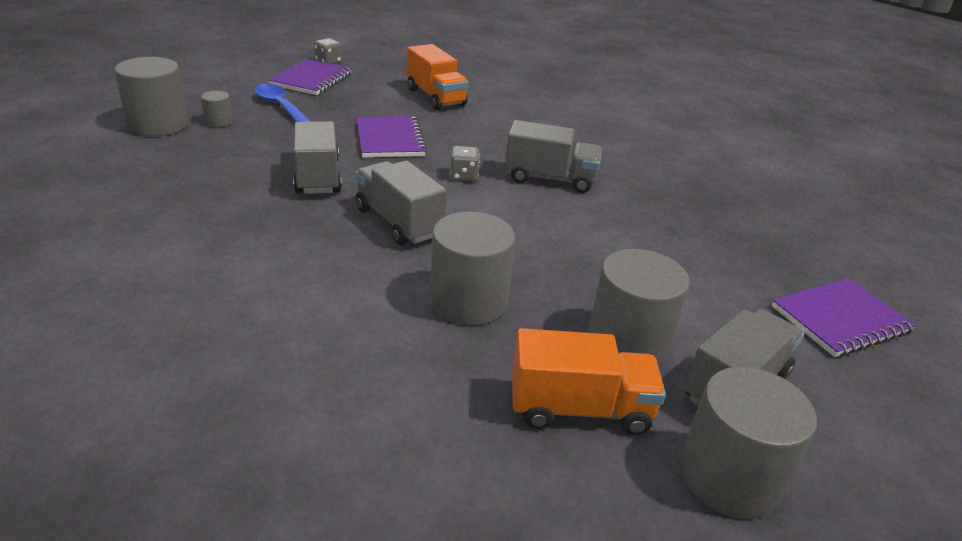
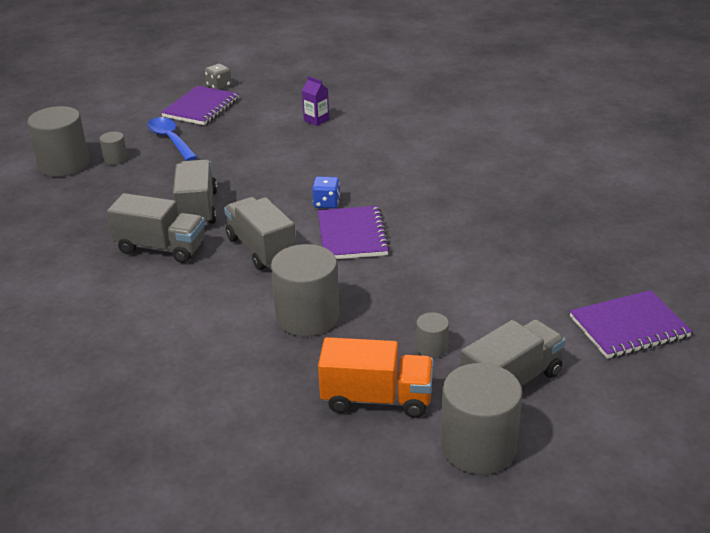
camera: 10 degrees right, 0 degrees up
purple notebook [356,116,427,157] -> purple notebook moved to [318,206,390,259]
orange truck [407,44,469,110] -> purple carton [302,76,329,126]
grey dice [450,146,480,182] -> blue dice [312,177,340,208]
grey truck [505,120,602,193] -> grey truck moved to [107,193,205,263]
grey cylinder [588,249,690,364] -> grey cylinder [416,312,449,358], size x0.48

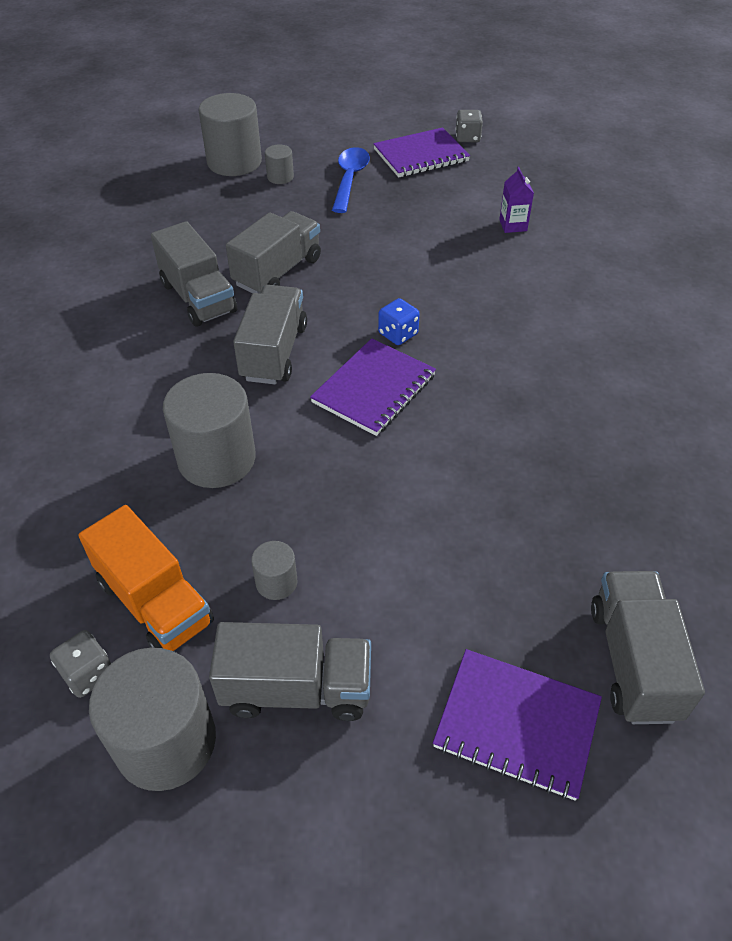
camera: 40 degrees right, 15 degrees up
none -> grey dice [50,630,112,698]
none -> grey truck [591,571,705,724]

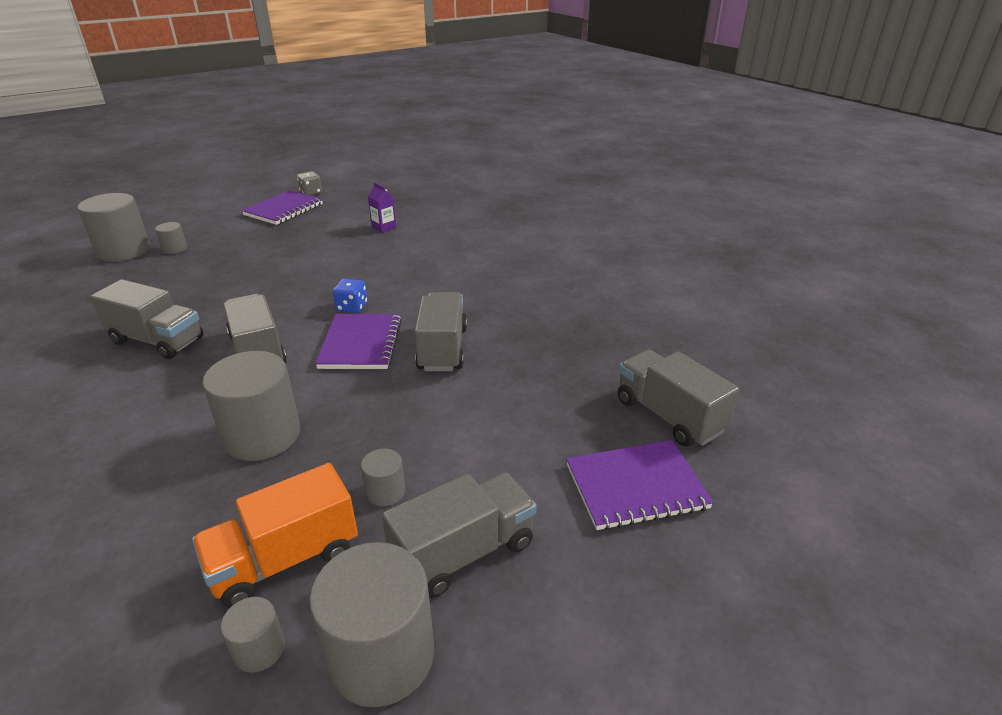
camera: 35 degrees left, 15 degrees down
grey dice [50,630,112,698] -> grey cylinder [221,597,285,673]
orange truck [78,505,214,651] -> orange truck turned 135 degrees clockwise [192,463,358,608]
grey truck [226,211,321,293] -> grey truck moved to [415,292,467,371]
blue spoon [332,147,370,213] -> none

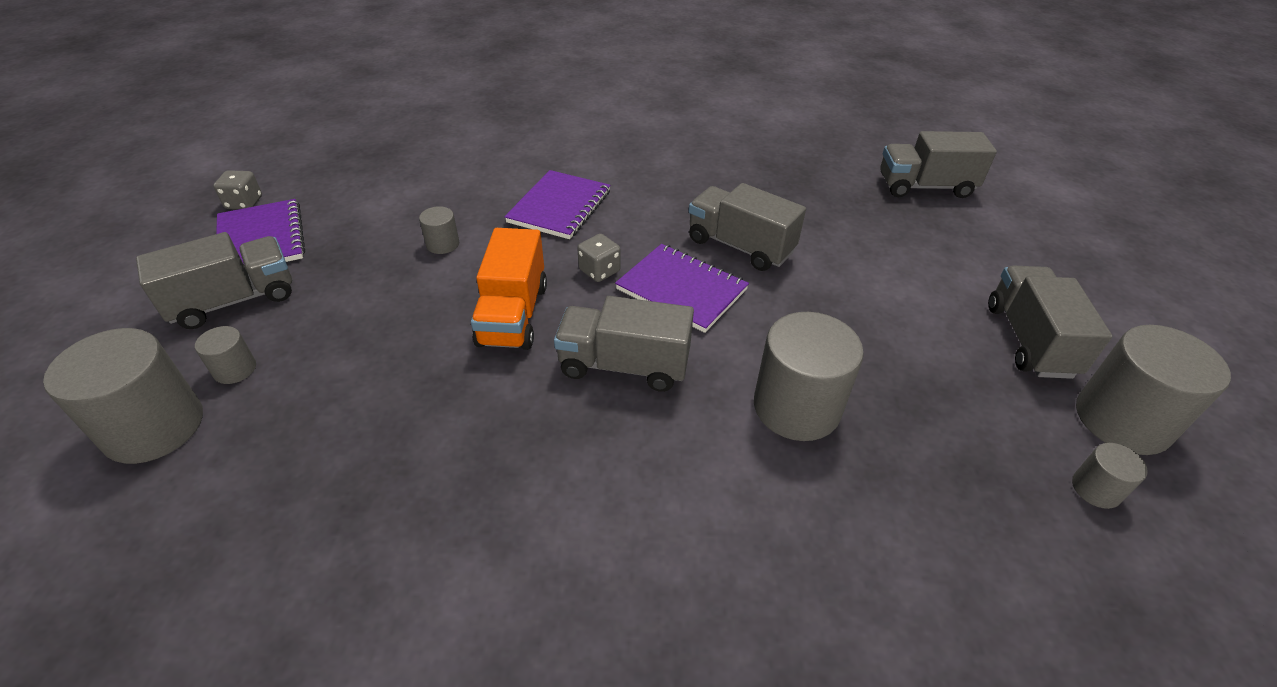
camera: 55 degrees left, 10 degrees up
grey truck [90,279,203,359] -> grey truck moved to [136,232,292,329]
orange truck [192,463,358,608] -> orange truck moved to [471,228,547,350]
blue dice [333,279,367,313] -> grey dice [577,234,621,282]
grey cylinder [361,449,405,506] -> grey cylinder moved to [419,206,459,254]
purple carton [368,183,396,233] -> none
purple notebook [566,440,714,530] -> purple notebook moved to [504,170,610,239]

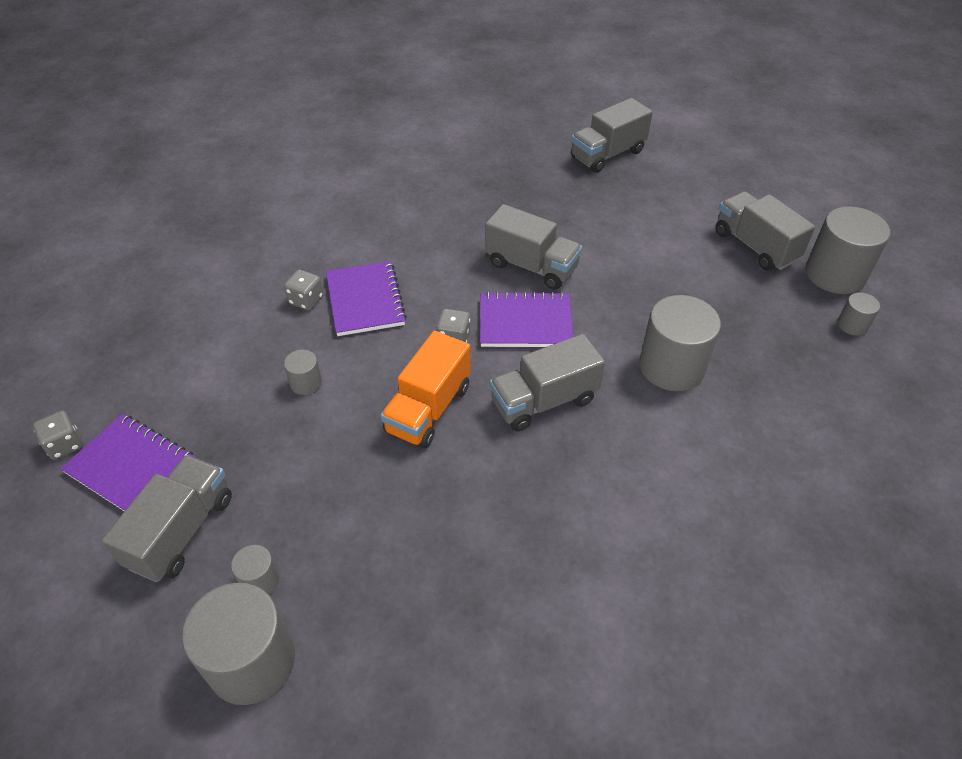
camera: 35 degrees left, 5 degrees up
orange truck [471,228,547,350] -> orange truck turned 60 degrees clockwise [381,331,471,448]
grey truck [689,183,806,271] -> grey truck turned 150 degrees counterclockwise [485,204,582,290]
none -> grey dice [284,270,323,310]

